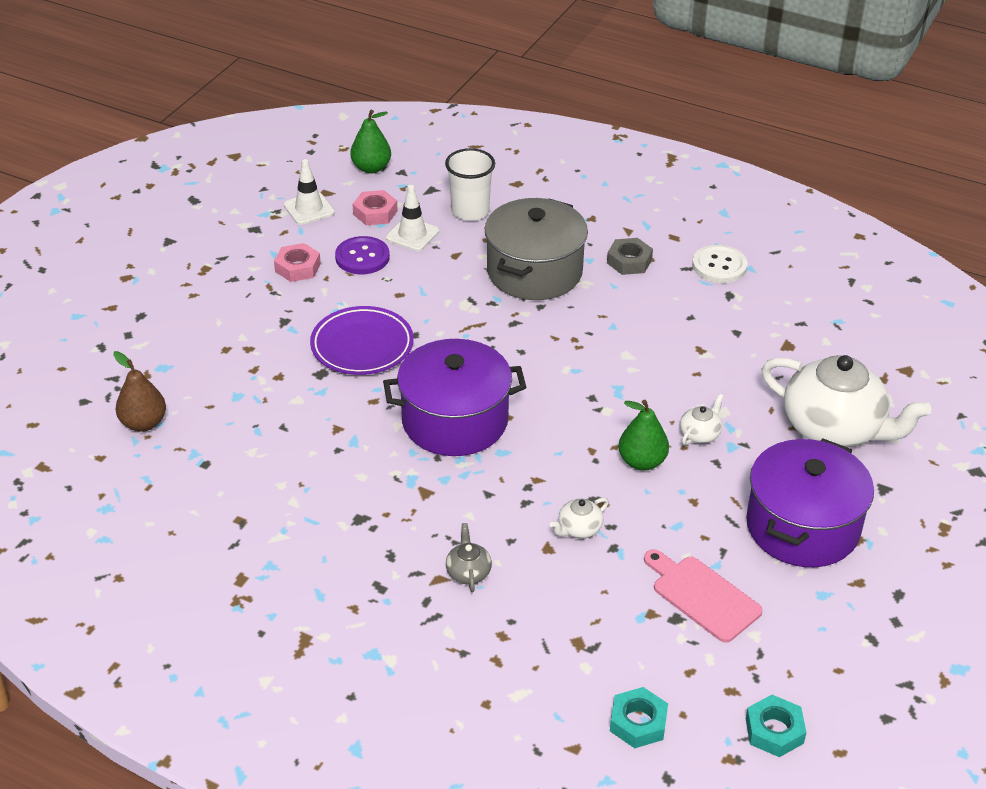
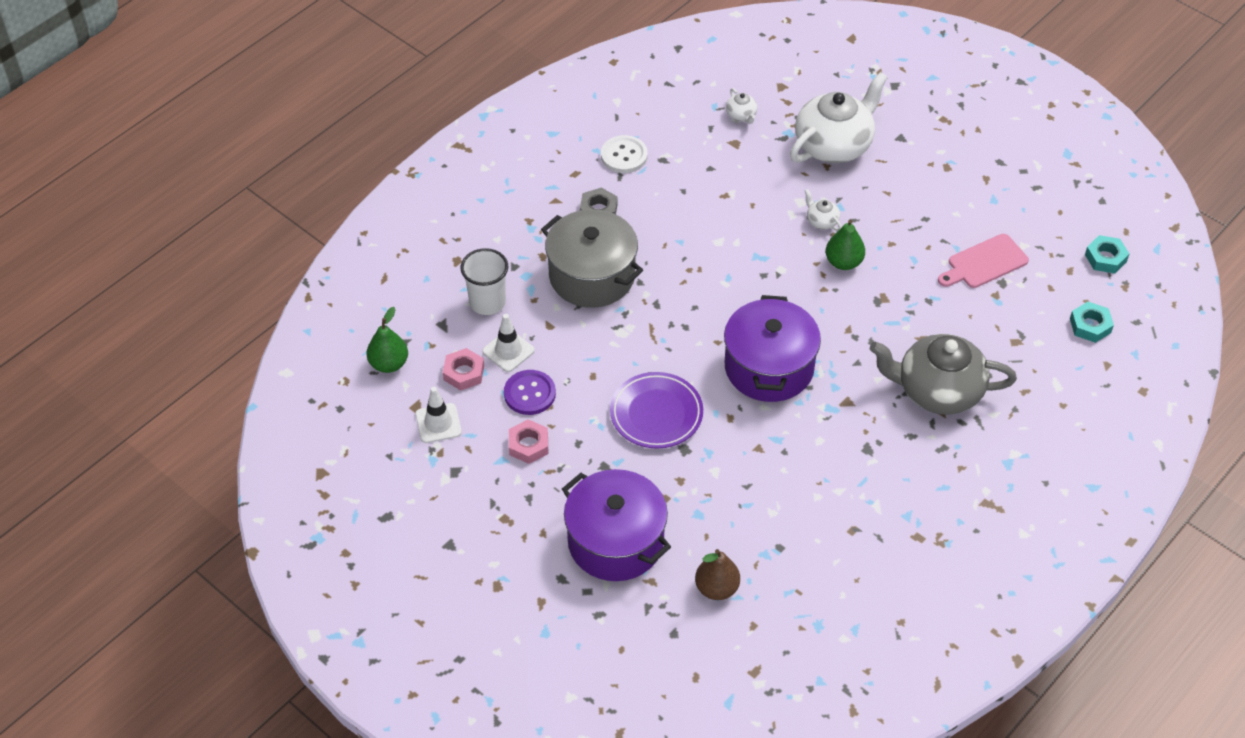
camera: 75 degrees left, 10 degrees up
grey teapot [446,523,492,592] -> grey teapot [870,334,1017,415], size x2.47
white teapot [550,498,609,539] -> white teapot moved to [726,88,757,124]
purple pot [746,438,874,567] -> purple pot moved to [562,469,671,581]

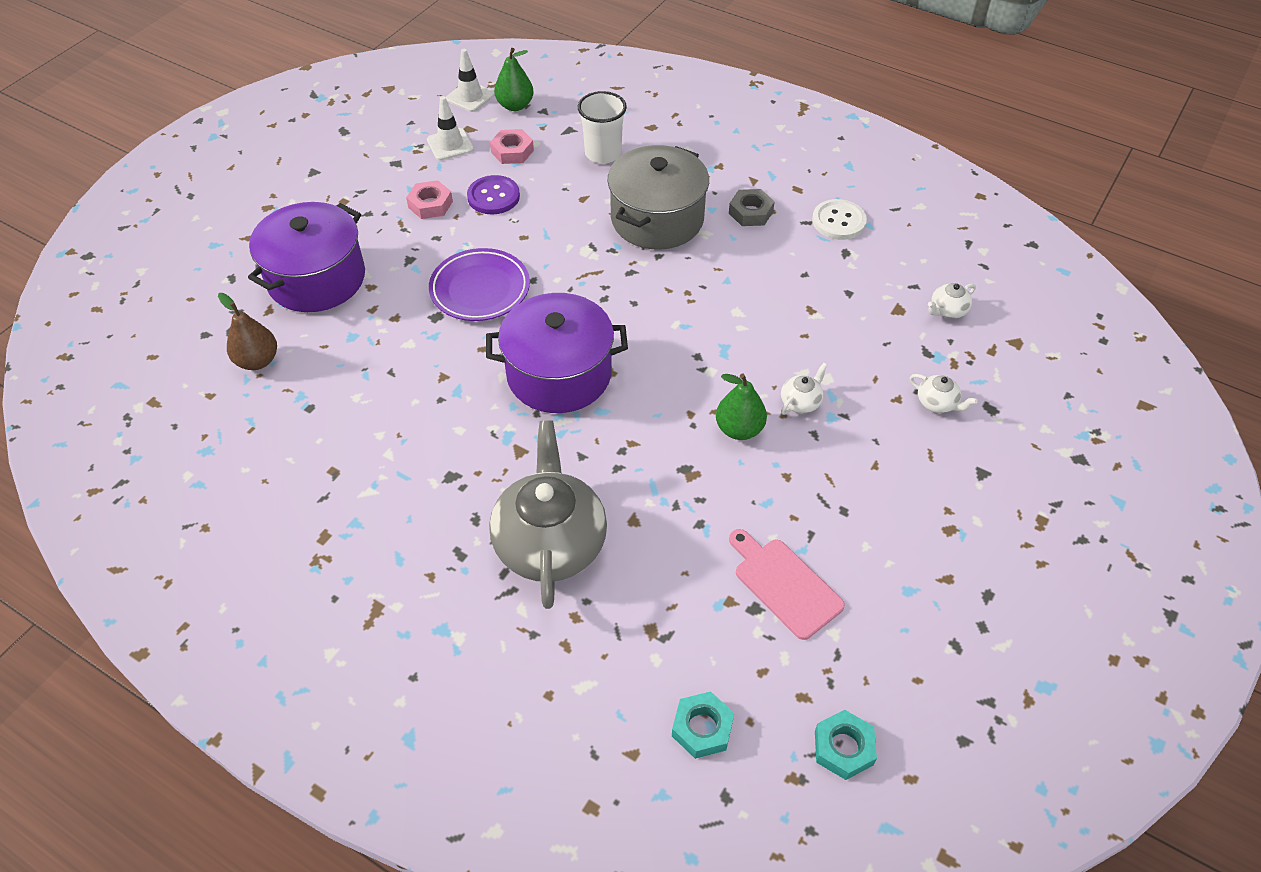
camera: 80 degrees right, 0 degrees up
white traffic cone [482,314,535,372] -> white traffic cone moved to [446,49,495,112]
white teapot [790,72,888,163] -> white teapot [910,374,978,413], size x0.41

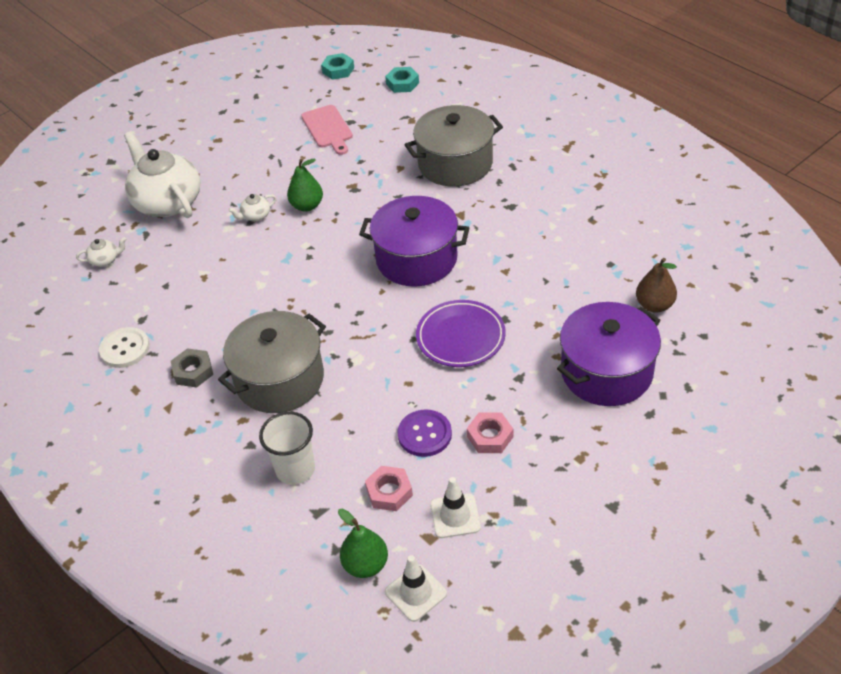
camera: 160 degrees left, 5 degrees down
grey teapot [489,421,607,609] -> grey pot [405,105,503,187]
white teapot [910,374,978,413] -> white teapot [124,131,200,218], size x2.47

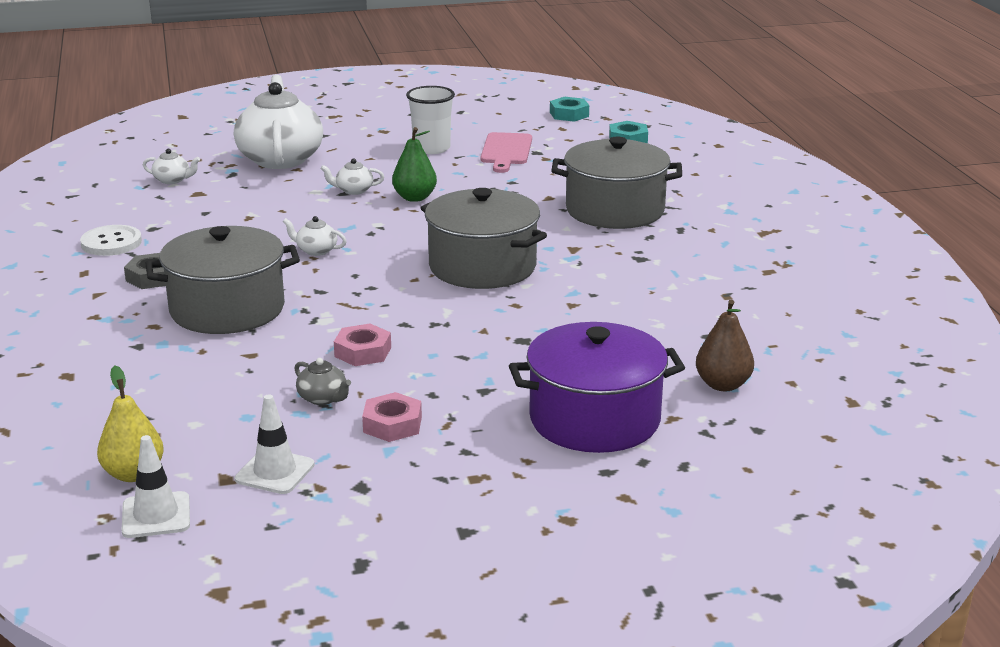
camera: 25 degrees right, 20 degrees down
white cup [259,412,315,485] -> white cup moved to [406,86,455,154]
green pear [338,509,388,578] -> yellow pear [97,366,164,482]
purple pot [359,196,469,286] -> grey pot [421,188,547,289]
pink nut [365,466,413,511] -> pink nut moved to [334,324,391,366]
purple button [398,409,452,457] -> grey teapot [294,358,351,405]
purple plate [416,300,506,367] -> none
none -> white teapot [283,216,347,256]

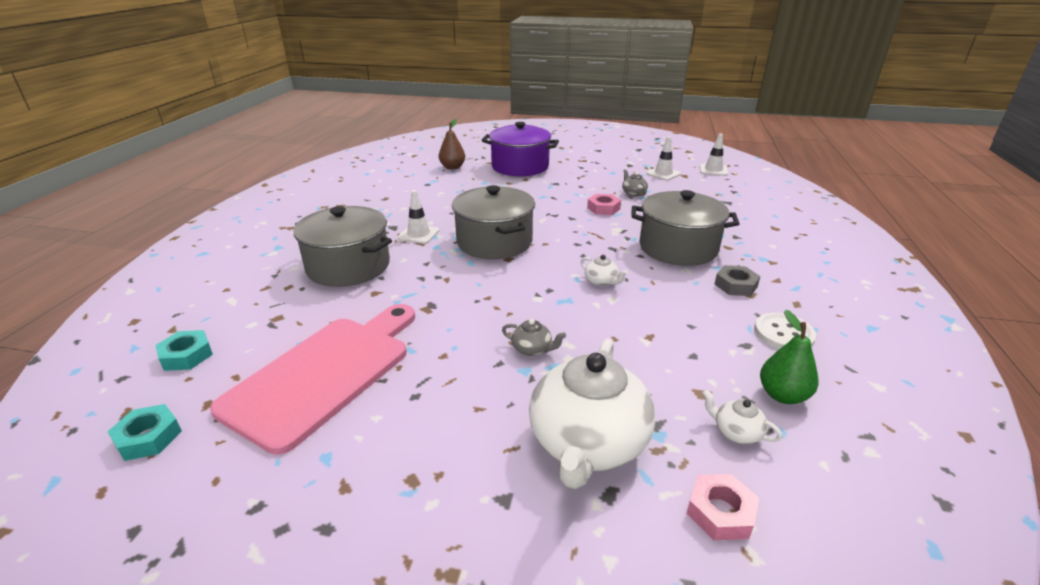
camera: 155 degrees left, 5 degrees up
yellow pear [97,366,164,482] -> none
white teapot [321,158,384,195] -> grey teapot [502,319,566,356]
pink nut [362,392,422,442] -> pink nut moved to [687,474,759,540]
green pear [392,127,437,202] -> green pear moved to [760,310,819,404]
white cup [406,86,455,154] -> none
pink cutting board [481,132,532,173] -> pink cutting board [210,304,415,455], size x1.86
none -> white traffic cone [398,190,440,244]

